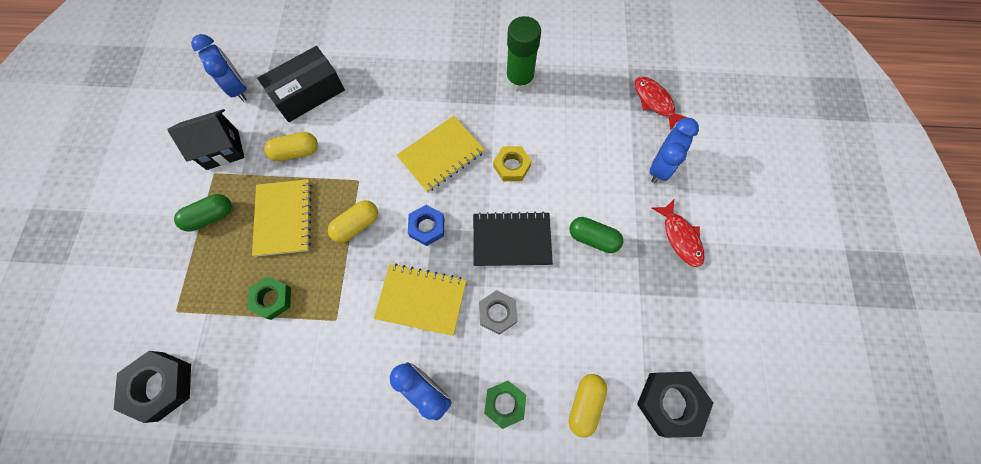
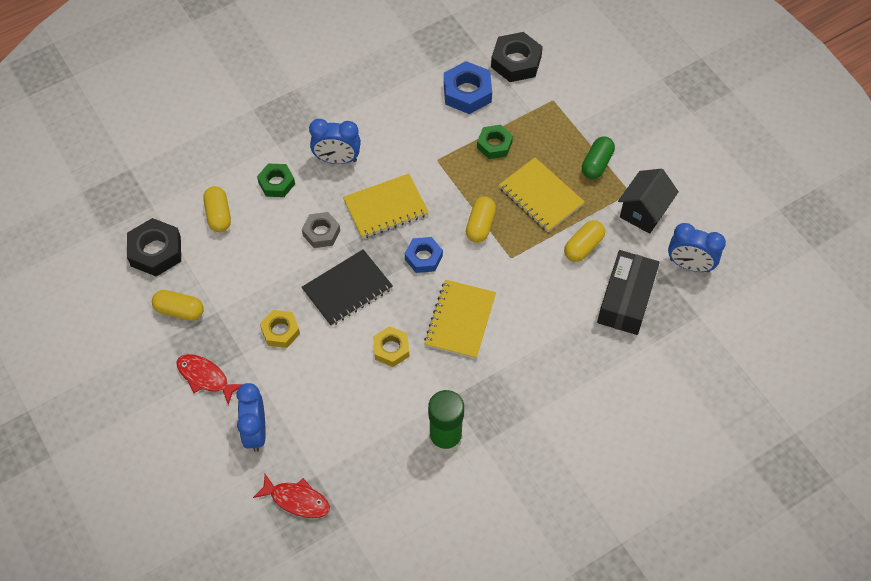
camera: 145 degrees right, 10 degrees down
green capsule [569,217,623,253] -> yellow nut [260,310,300,348]
none -> yellow capsule [152,290,204,321]
none -> blue nut [444,61,492,114]

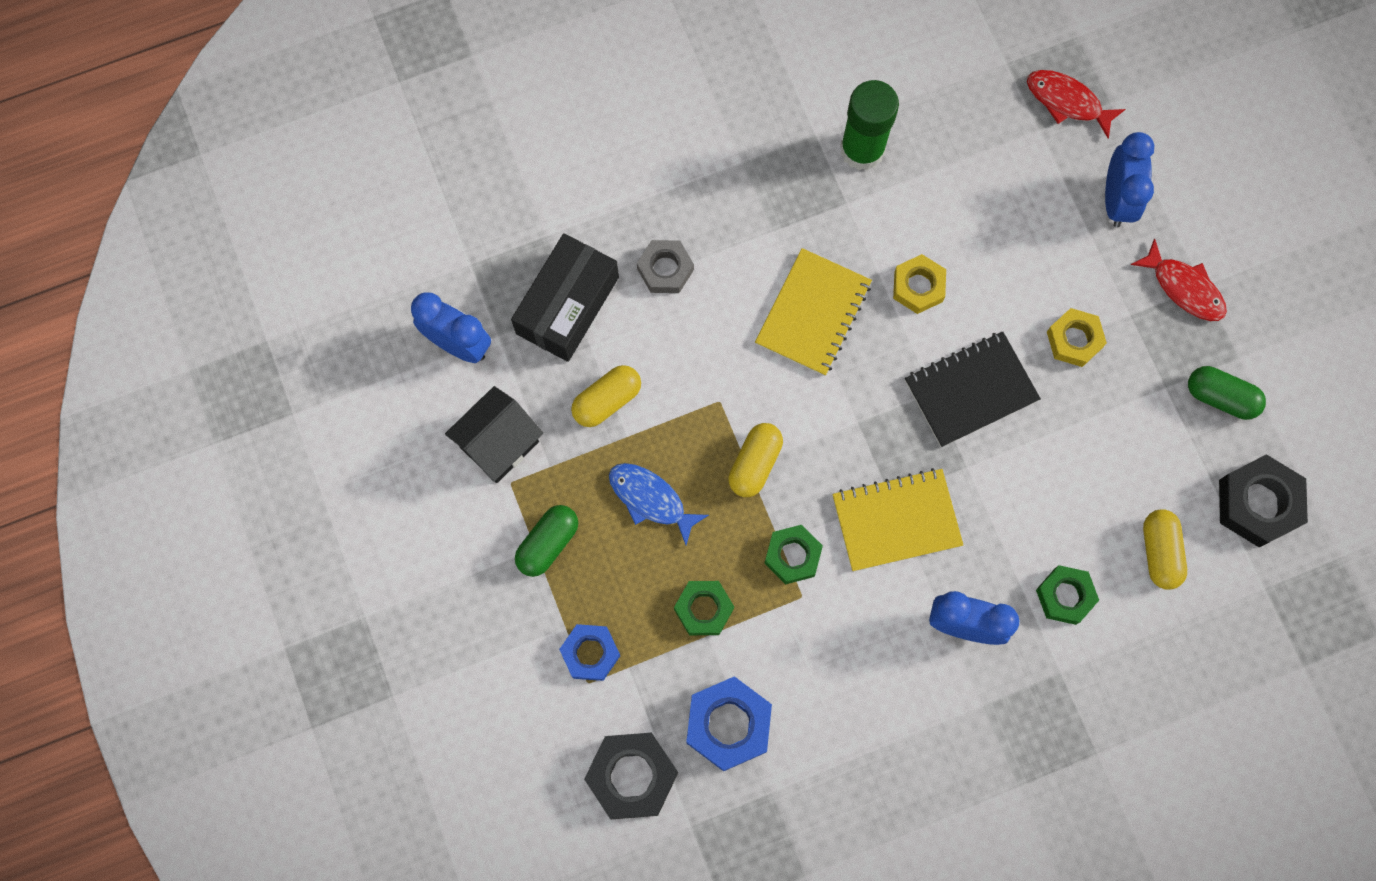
camera: 170 degrees left, 15 degrees up
yellow capsule [152,290,204,321] -> green capsule [1188,366,1266,420]
grey nut [302,212,340,248] -> grey nut moved to [637,240,694,293]
blue nut [405,237,443,273] -> blue nut moved to [559,624,620,681]
yellow notebook [499,158,585,232] -> blue fish [609,463,709,545]
none -> green nut [764,525,823,584]

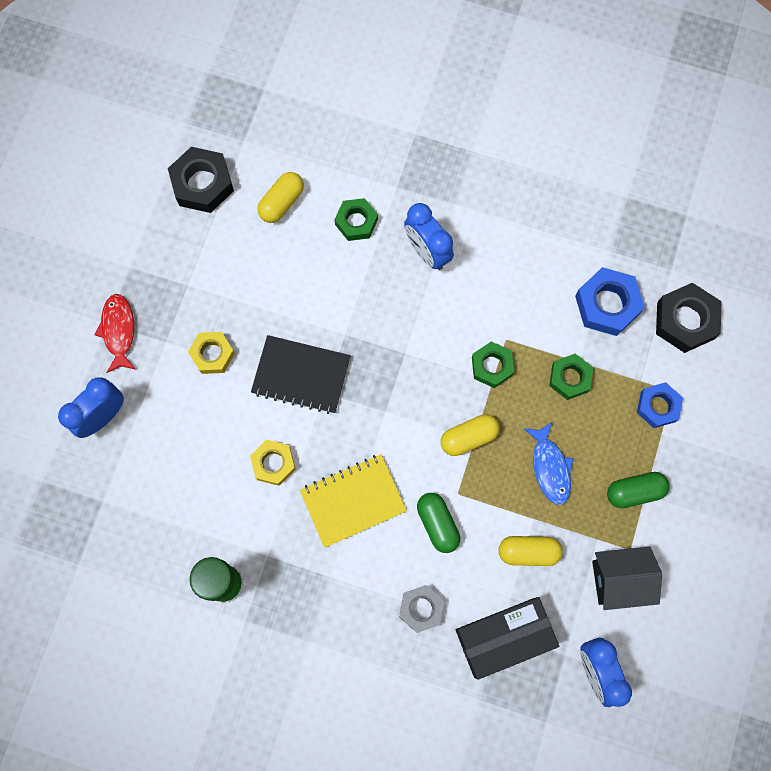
camera: 140 degrees left, 0 degrees up
yellow notebook [832,468,963,571] -> none
red fish [1027,70,1125,139] -> none
green capsule [1188,366,1266,420] -> green capsule moved to [417,493,460,553]

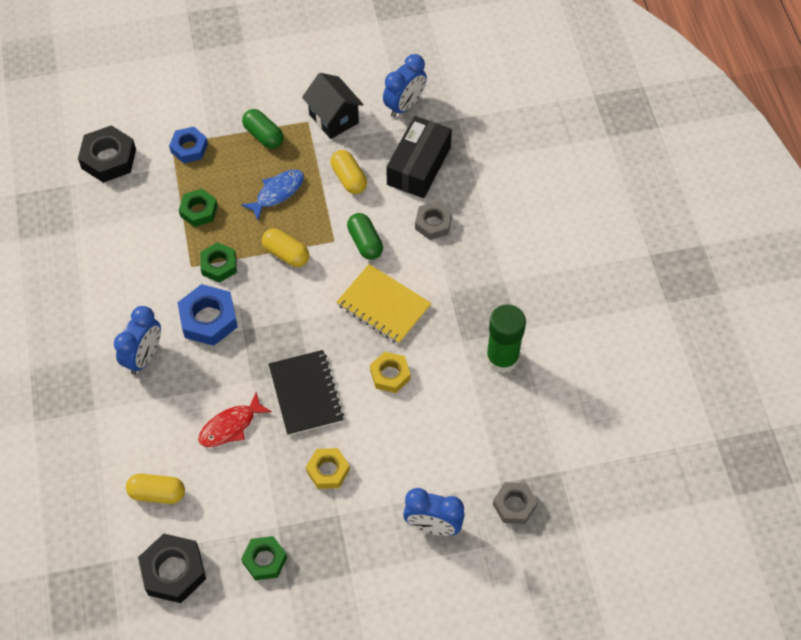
camera: 120 degrees left, 15 degrees down
red fish [95,294,136,373] -> red fish moved to [198,392,272,447]
green nut [335,198,378,241] -> green nut moved to [241,536,287,580]
green capsule [417,493,460,553] -> green capsule turned 60 degrees counterclockwise [347,213,383,260]
black box [456,597,559,680] -> black box turned 75 degrees clockwise [386,116,452,198]
blue nut [575,267,645,336] -> blue nut moved to [177,284,238,346]
none -> grey nut [493,482,538,524]

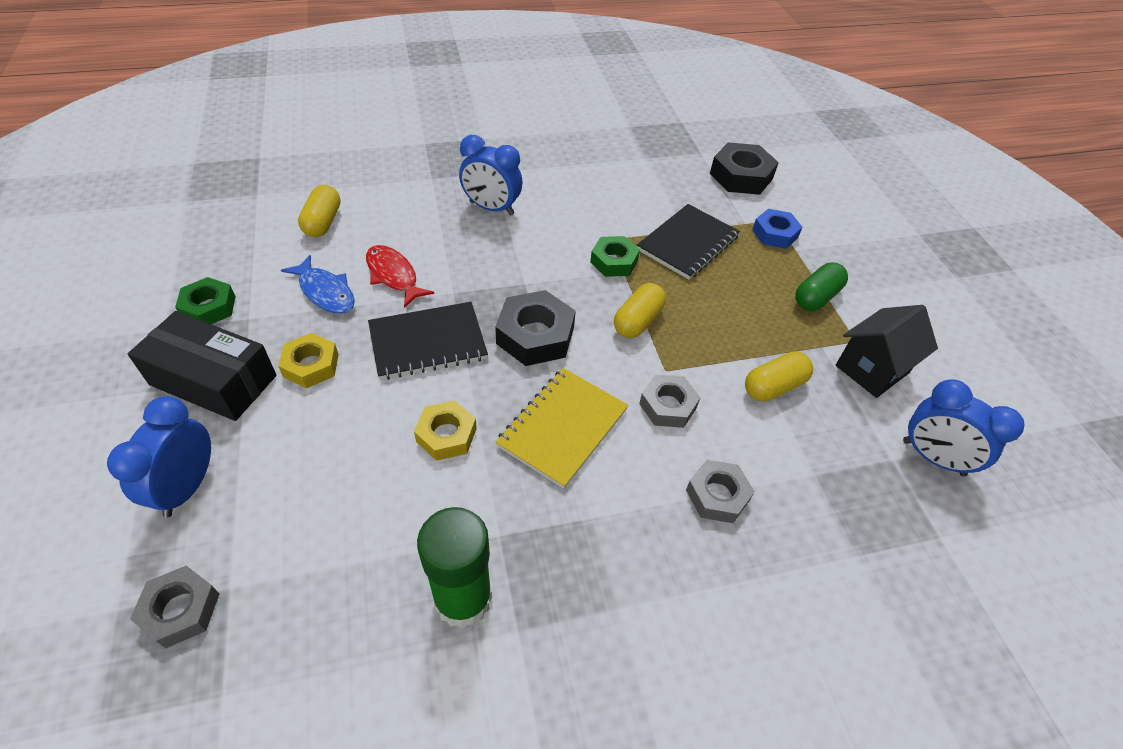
camera: 85 degrees right, 10 degrees down
black nut [138,534,206,603] -> black nut moved to [495,290,576,366]
blue nut [177,284,238,346] -> none
green nut [179,189,218,227] -> black notebook [637,204,740,280]
blue fish [241,170,304,220] -> blue fish moved to [281,255,355,314]
green capsule [347,213,383,260] -> grey nut [639,374,701,428]
black box [386,116,452,198] -> black box moved to [128,311,277,421]

